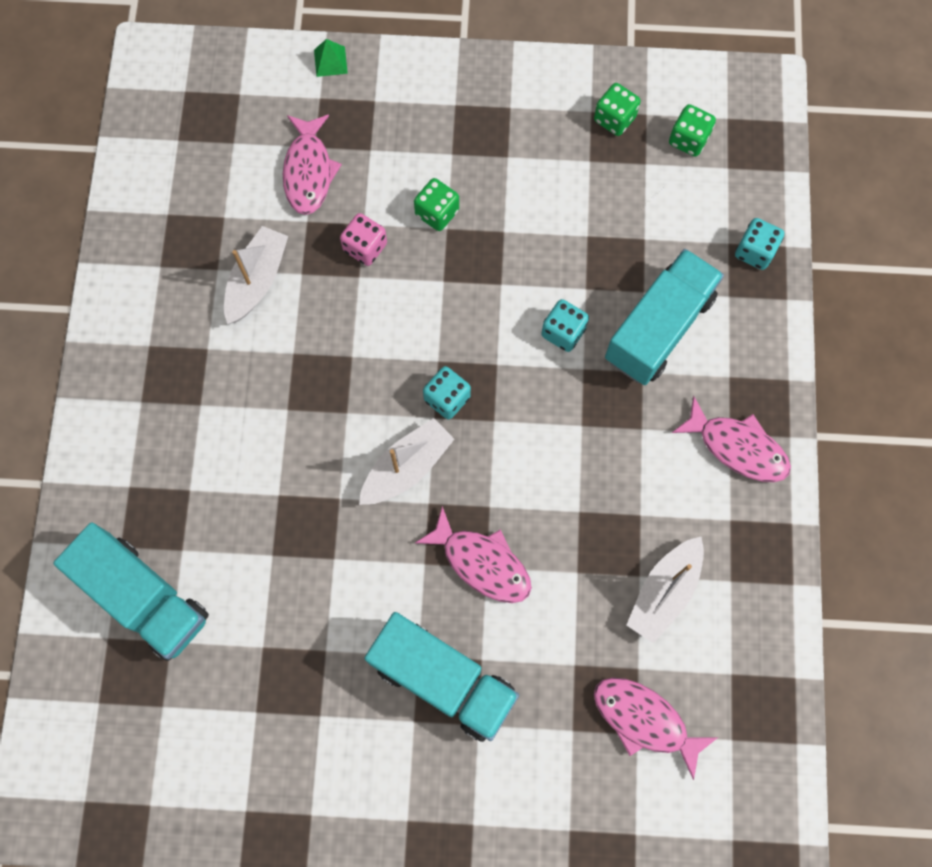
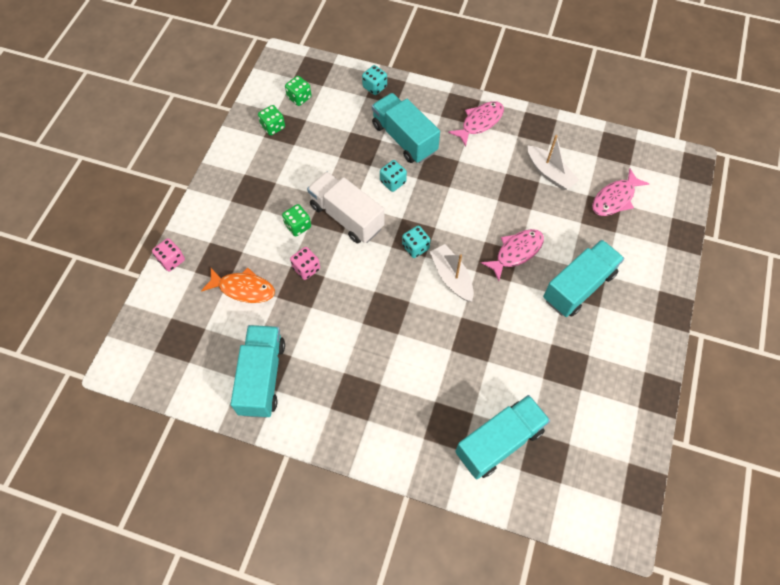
camera: 75 degrees left, 10 degrees down
white boat [224,226,288,324] -> none
pink fish [283,115,342,215] -> orange fish [201,267,275,303]
green pyramid [314,39,348,77] -> pink dice [152,238,185,271]
none -> turquoise truck [231,325,285,418]
none -> white truck [307,171,385,243]

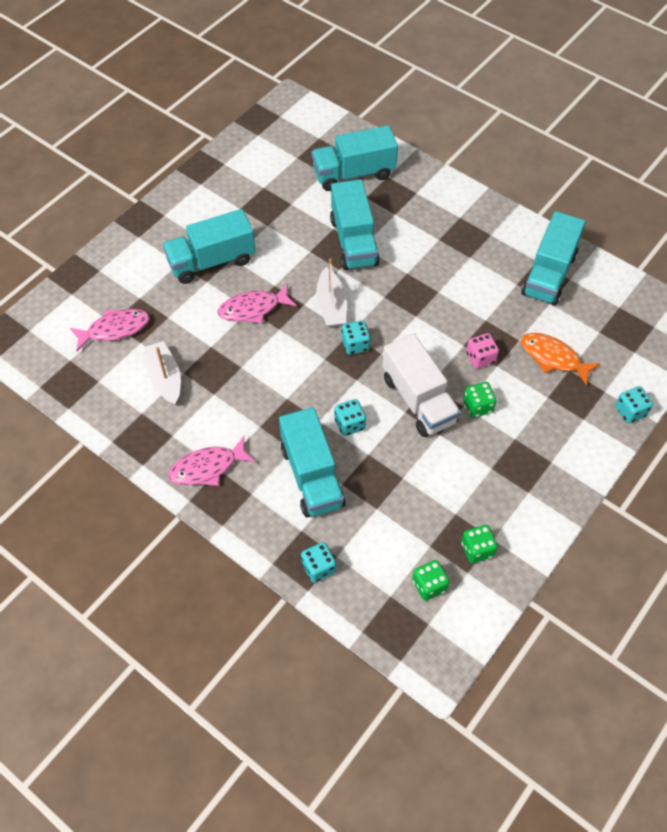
camera: 160 degrees left, 5 degrees down
pink dice [152,238,185,271] -> turquoise dice [615,386,653,423]
none -> turquoise truck [330,179,380,270]

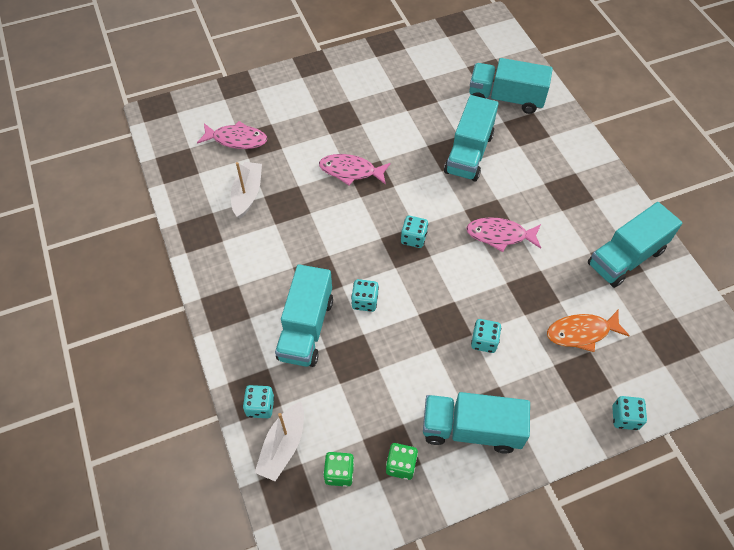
camera: 30 degrees right, 0 degrees up
turquoise truck [163,209,256,284] -> turquoise truck moved to [423,392,530,454]
pink fish [168,436,256,486] -> pink fish moved to [466,217,541,252]
white boat [316,259,347,327] -> white boat moved to [255,401,304,481]
white truck [382,333,461,437] -> none
green dice [463,382,497,418] -> turquoise dice [471,319,501,353]
pink dice [466,333,499,369] -> none
orange fish [521,333,600,386] -> orange fish turned 75 degrees counterclockwise [547,310,630,352]

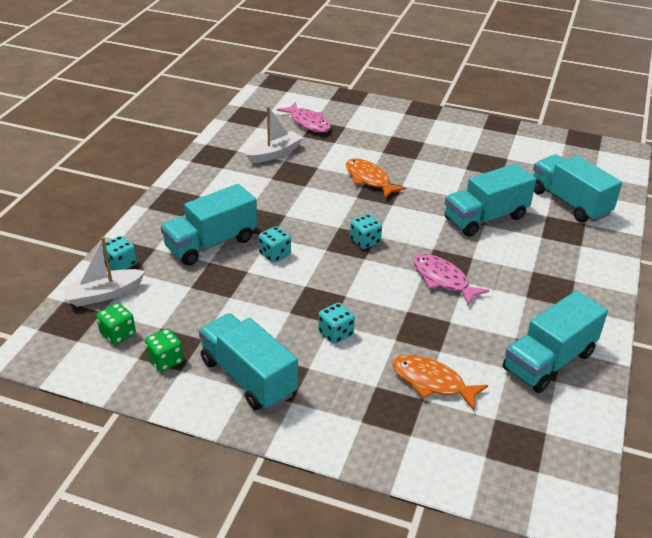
camera: 40 degrees right, 20 degrees down
pink fish [319,154,390,185] -> orange fish [346,158,406,198]
turquoise truck [588,202,682,288] -> turquoise truck turned 45 degrees counterclockwise [503,291,608,393]
turquoise dice [612,396,647,430] -> none

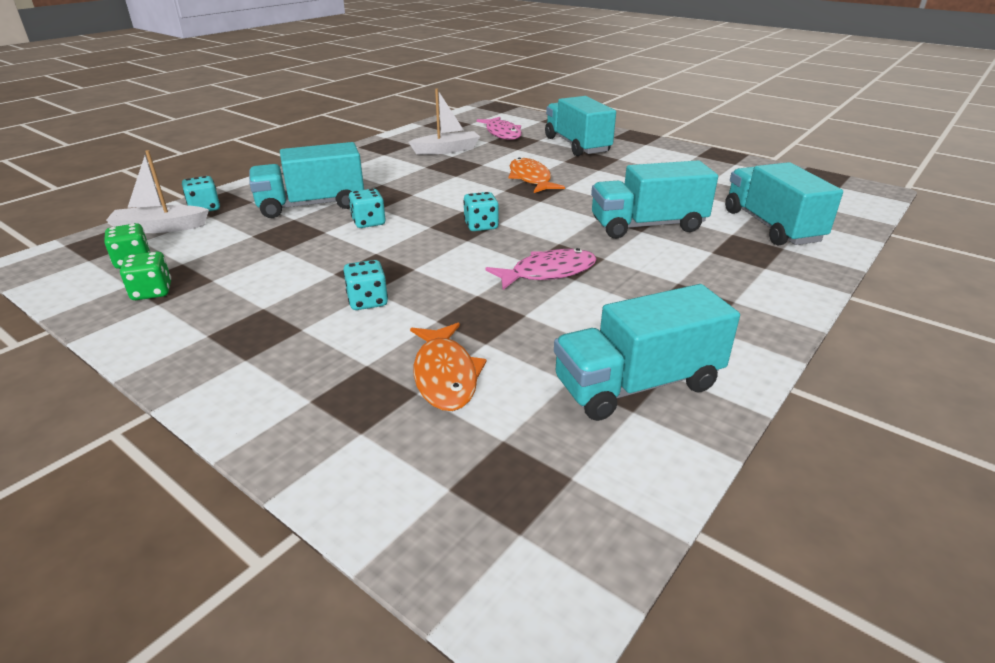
camera: 20 degrees right, 5 degrees down
turquoise truck [199,313,298,410] -> turquoise truck moved to [545,96,616,156]
orange fish [392,355,488,410] -> orange fish turned 150 degrees counterclockwise [410,323,487,411]
pink fish [413,254,489,305] -> pink fish turned 90 degrees clockwise [486,248,597,290]

